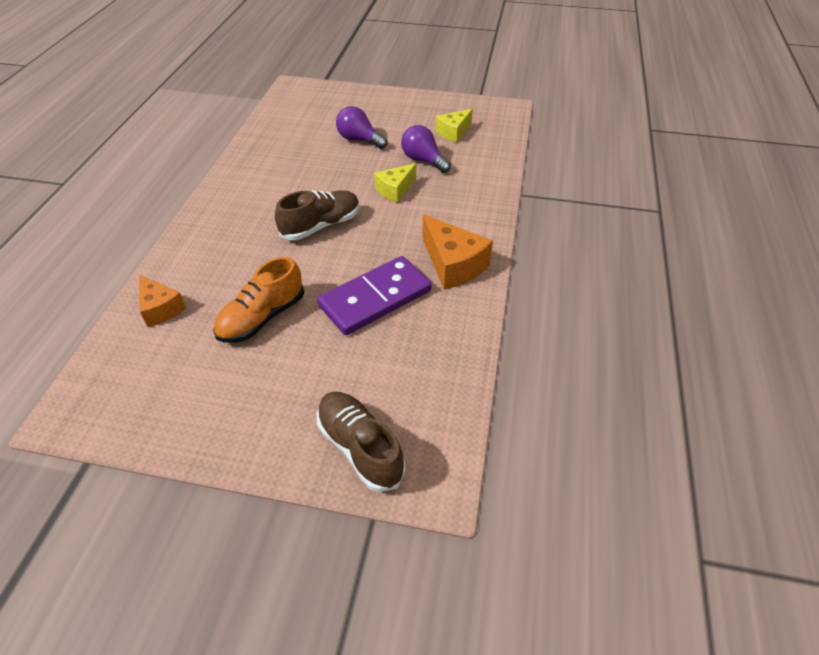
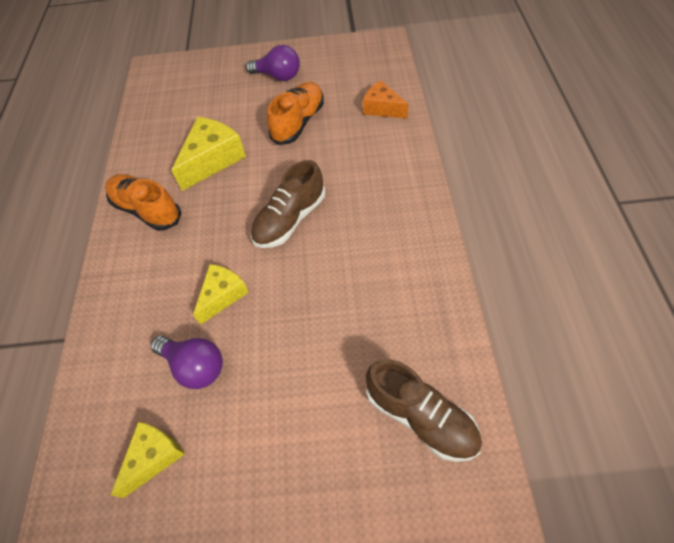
camera: 170 degrees right, 10 degrees up
purple domino [317,256,432,335] -> yellow cheese [171,117,246,191]
brown shoe [317,392,405,492] -> brown shoe moved to [366,359,482,462]
purple light bulb [336,106,388,149] -> purple light bulb moved to [246,45,300,81]
orange cheese [422,214,493,289] -> orange shoe [105,174,181,231]

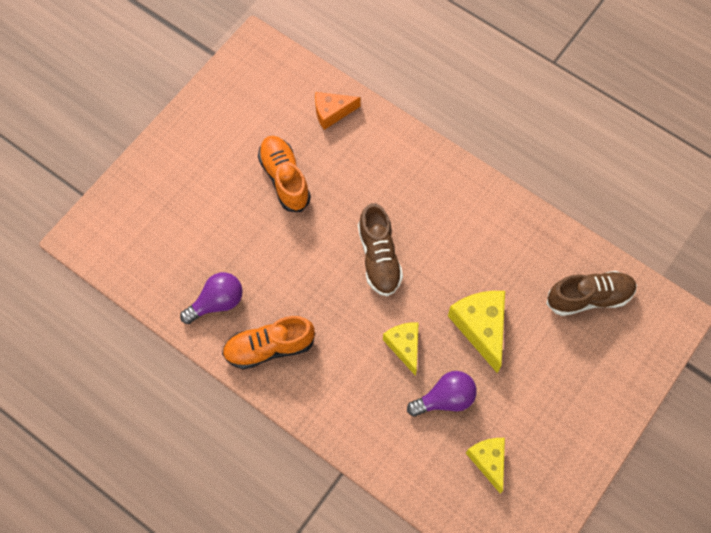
camera: 55 degrees left, 10 degrees up
yellow cheese [171,117,246,191] -> yellow cheese moved to [448,291,505,373]
purple light bulb [246,45,300,81] -> purple light bulb moved to [180,272,243,324]

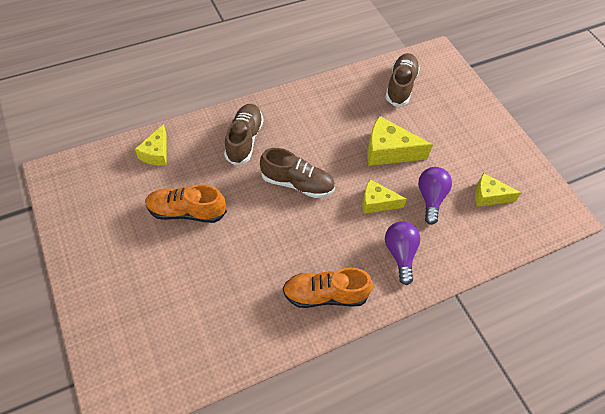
camera: 65 degrees left, 10 degrees down
purple light bulb [180,272,243,324] -> purple light bulb moved to [385,221,420,285]
orange shoe [222,316,315,369] -> orange shoe turned 75 degrees clockwise [283,267,373,308]
orange cheese [315,92,361,130] -> yellow cheese [135,124,167,166]
none -> brown shoe [224,104,263,165]

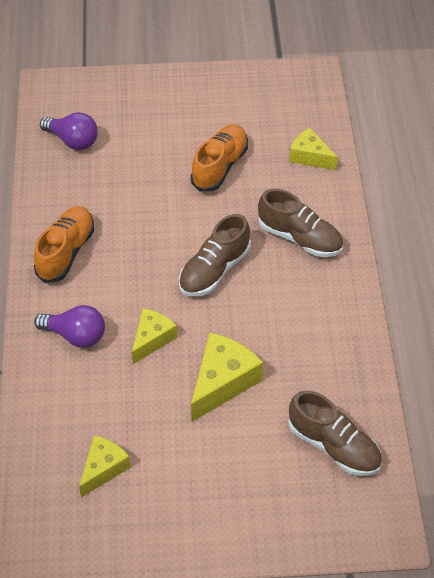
camera: 115 degrees right, 5 degrees down
purple light bulb [418,167,452,225] -> purple light bulb moved to [40,112,98,150]

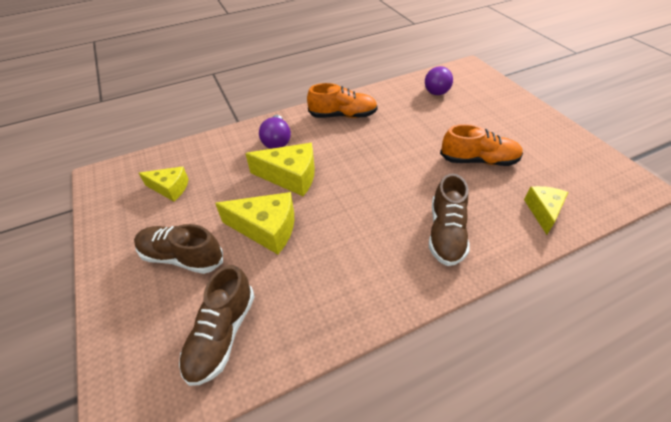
camera: 70 degrees right, 5 degrees down
yellow cheese [132,308,177,364] -> yellow cheese [245,143,315,196], size x1.54
brown shoe [179,214,251,296] -> brown shoe moved to [134,224,223,274]

